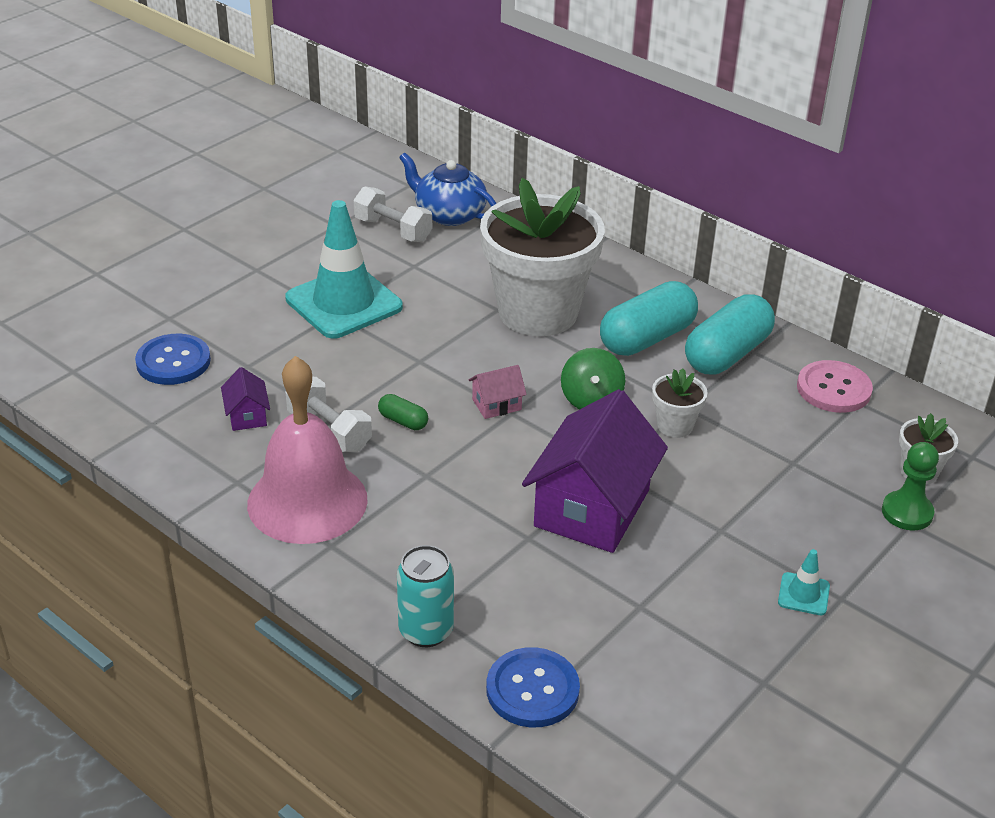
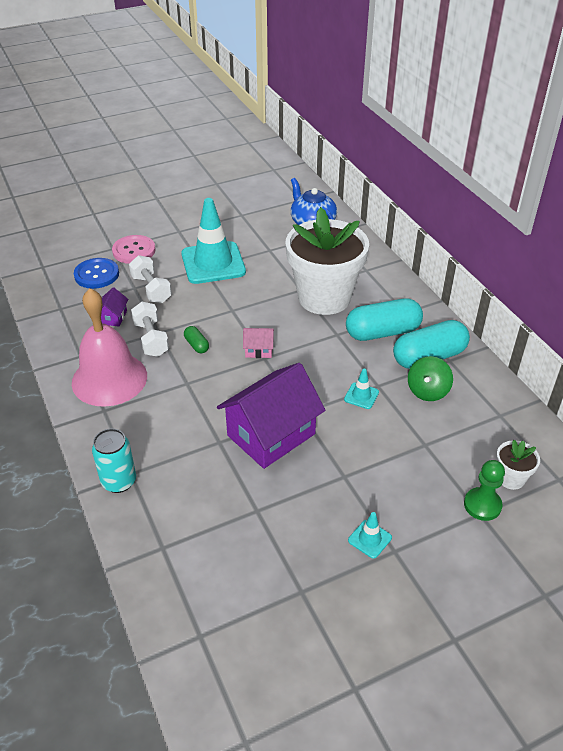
camera: 25 degrees right, 5 degrees up
white dumbbell [353,186,432,242] -> white dumbbell moved to [129,255,172,303]
blue button [486,647,580,727] -> none
green spinning top [561,348,625,409] -> green spinning top moved to [408,356,453,401]
white flower pot [652,368,708,438] -> turquoise traffic cone [344,369,379,409]
pink button [797,360,873,413] -> pink button moved to [112,235,155,264]

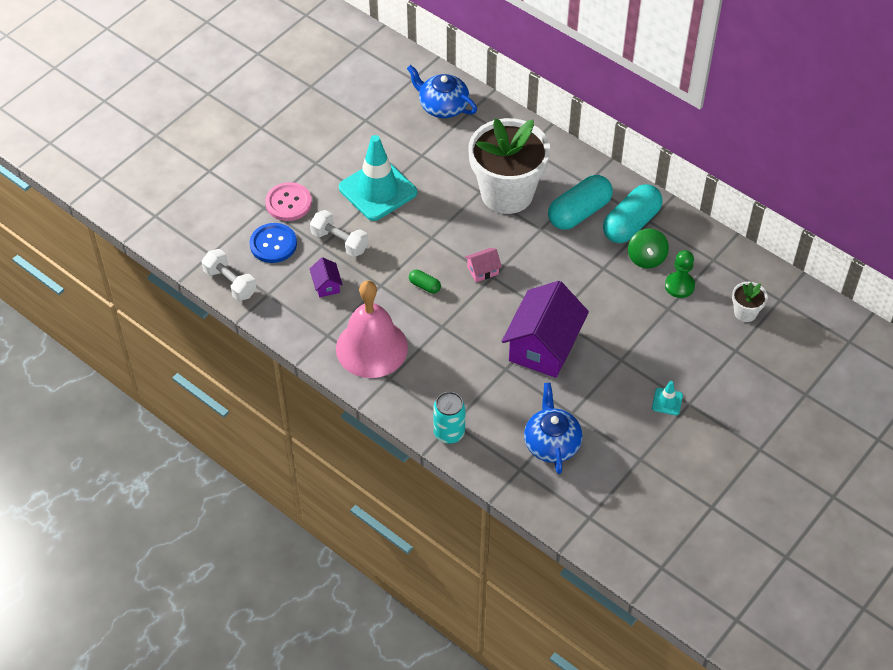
camera: 25 degrees left, 10 degrees up
white dumbbell [131,302,169,357] -> white dumbbell moved to [202,249,257,301]
turquoise traffic cone [344,369,379,409] -> none
green pawn [464,460,505,521] -> green pawn moved to [665,250,695,298]
none -> blue teapot [524,383,583,474]

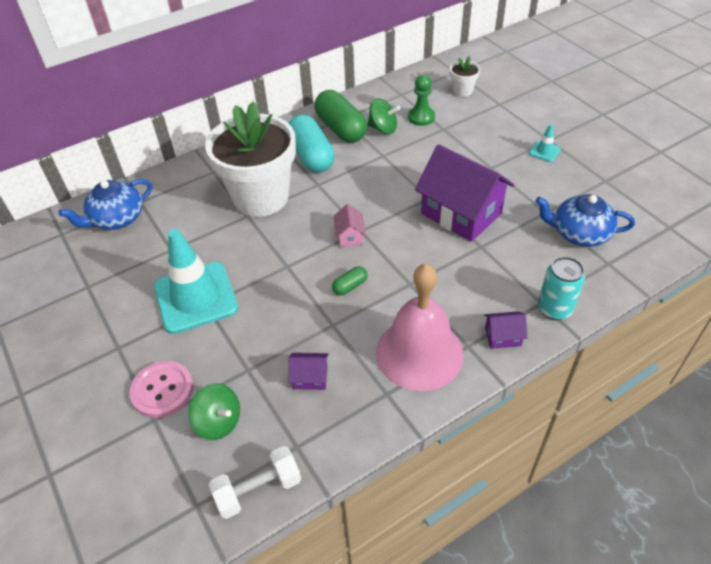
camera: 70 degrees left, 5 degrees down
blue button [250,223,297,263] -> green spinning top [189,383,240,440]
white dumbbell [310,210,368,257] -> none
turquoise capsule [603,184,663,243] -> green capsule [314,90,367,143]
none -> purple house [484,311,527,349]

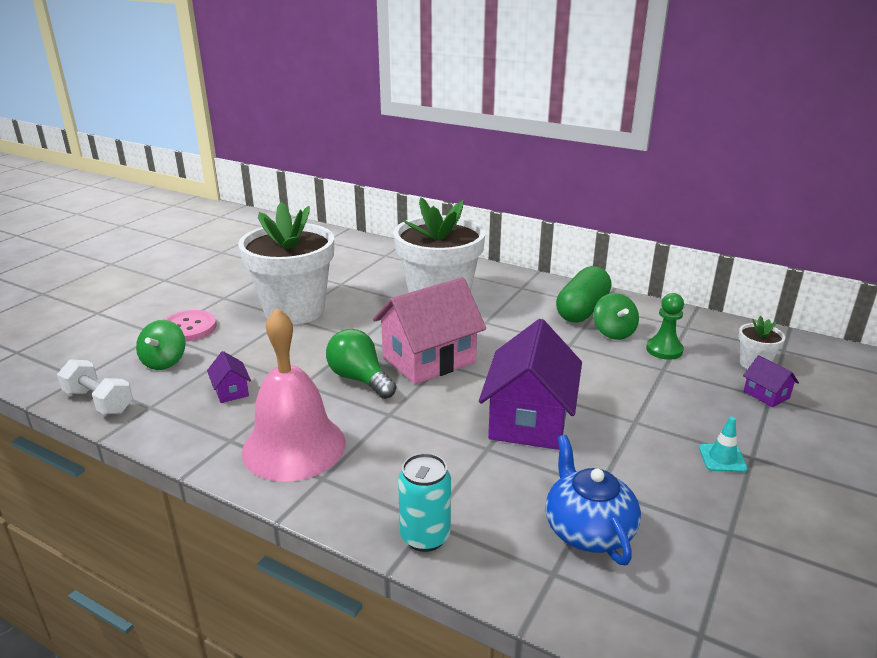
camera: 60 degrees right, 20 degrees down
blue teapot [59,179,152,230] -> none
turquoise traffic cone [154,229,238,334] -> white flower pot [238,202,334,325]
turquoise capsule [289,115,334,173] -> none
green capsule [332,266,368,295] -> green light bulb [326,329,396,399]
pink house [333,204,366,247] -> pink house [373,277,486,384], size x2.34
purple house [484,311,527,349] -> purple house moved to [743,355,799,407]

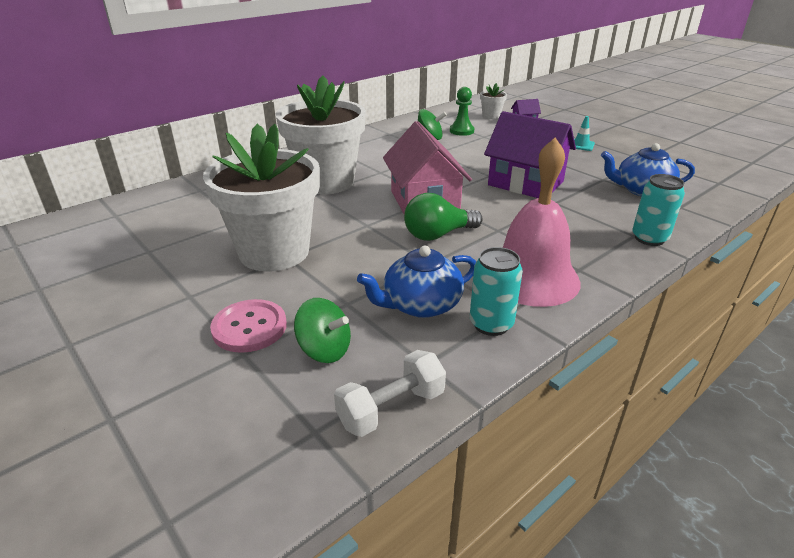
camera: 70 degrees left, 5 degrees up
purple house [207,351,251,403] -> blue teapot [357,246,476,318]
green capsule [556,266,612,322] -> none
none -> turquoise can [470,247,523,336]

